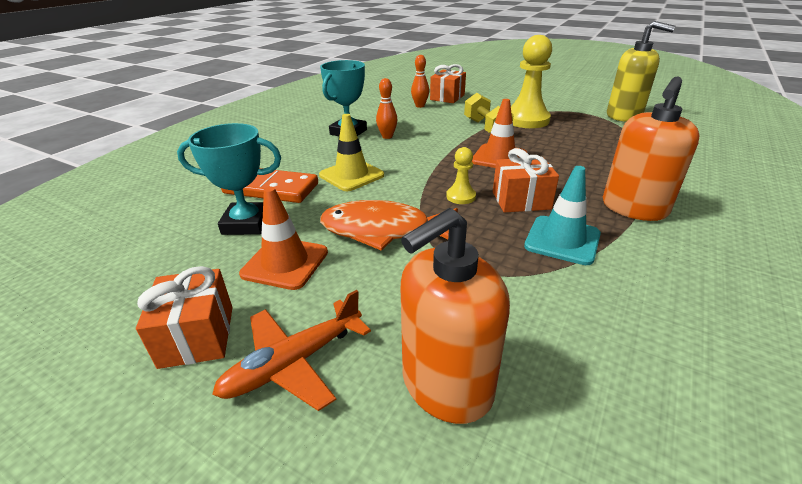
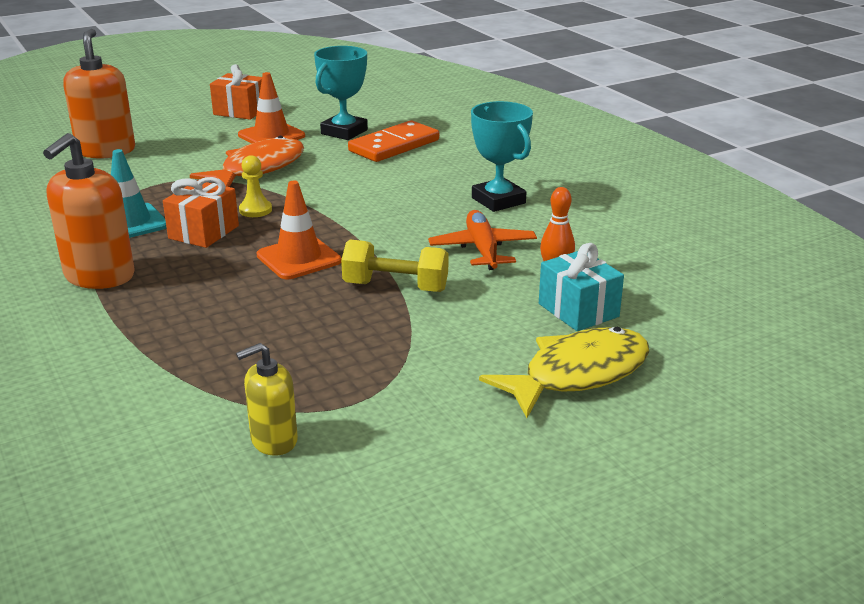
camera: 120 degrees right, 5 degrees down
orange plane [212,290,371,411] -> orange plane moved to [428,210,537,270]
yellow traffic cone [319,114,384,191] -> none
orange bowling pin [376,78,398,139] -> none
orange gift [430,64,466,103] -> turquoise gift [539,243,624,331]
yellow pawn [511,35,552,128] -> none
orange soap dispenser [603,76,699,221] -> orange soap dispenser turned 135 degrees counterclockwise [43,133,134,289]
yellow soap dispenser [607,21,675,122] -> yellow soap dispenser [236,343,298,456], size x0.59
none -> yellow fish [479,327,649,418]

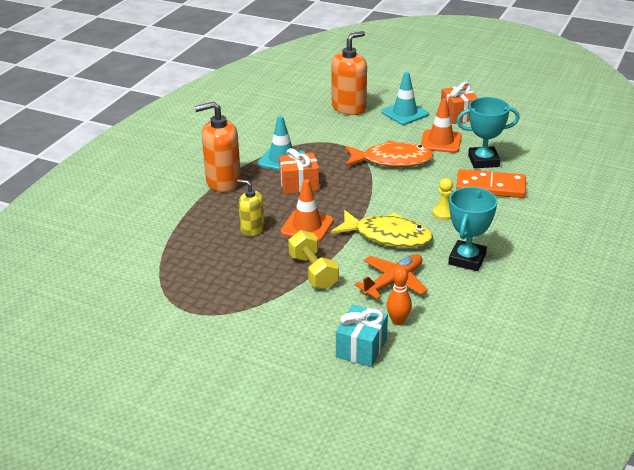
camera: 55 degrees right, 5 degrees up
yellow soap dispenser [236,343,298,456] -> yellow soap dispenser moved to [237,179,264,236]
yellow pawn [239,155,272,217] -> yellow pawn moved to [433,178,453,220]
yellow fish [479,327,649,418] -> yellow fish moved to [331,210,433,248]
none -> turquoise traffic cone [381,72,429,125]

